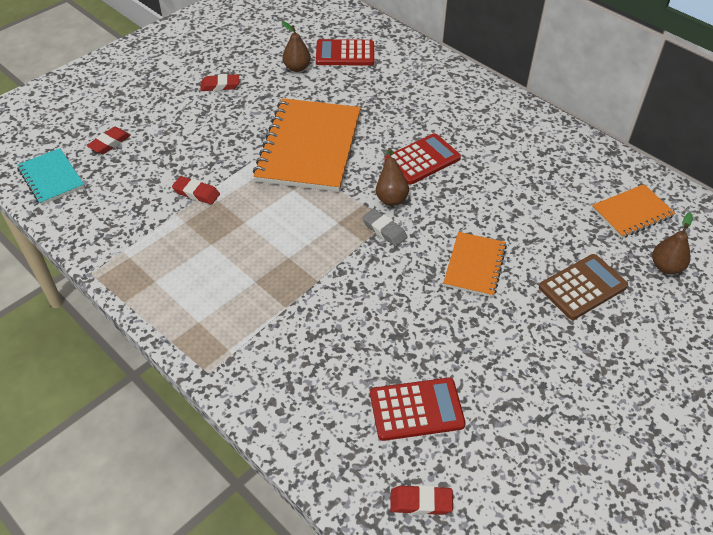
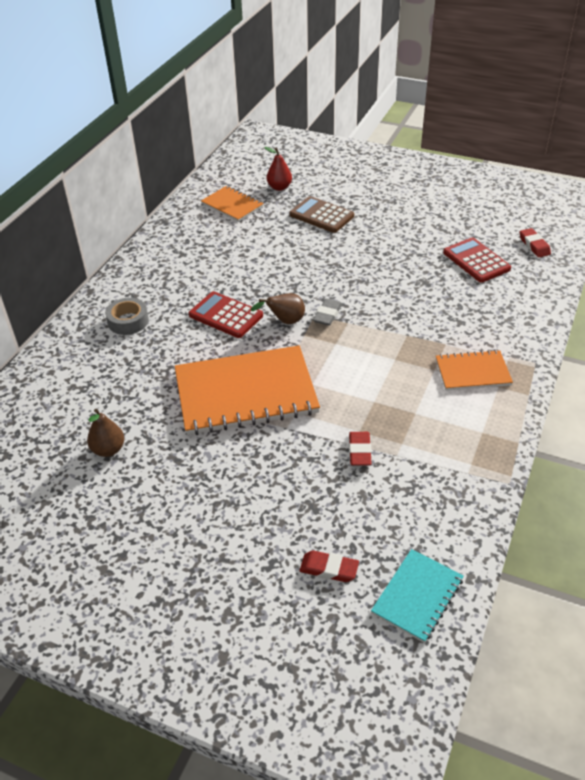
camera: 110 degrees left, 5 degrees down
red eraser [200,74,239,91] -> none
red calculator [316,39,374,66] -> none
orange notebook [443,232,507,297] -> orange notebook moved to [436,350,513,391]
brown pear [652,212,693,274] -> red pear [264,147,292,191]
none -> grey tape [105,298,149,335]

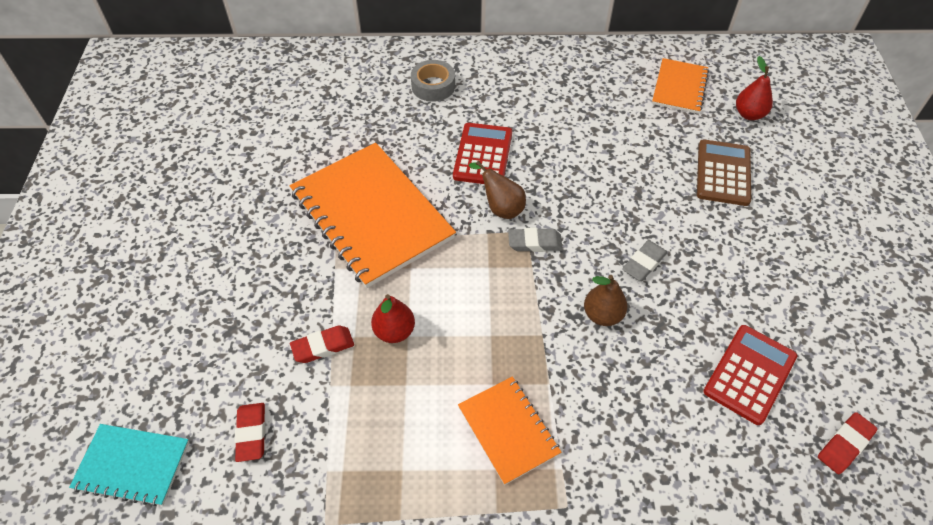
camera: 65 degrees right, 10 degrees up
brown pear [87,409,124,457] -> brown pear moved to [584,275,627,326]
red eraser [300,550,359,582] -> red eraser moved to [235,403,266,462]
none -> red pear [371,294,415,343]
none -> grey eraser [622,240,668,281]

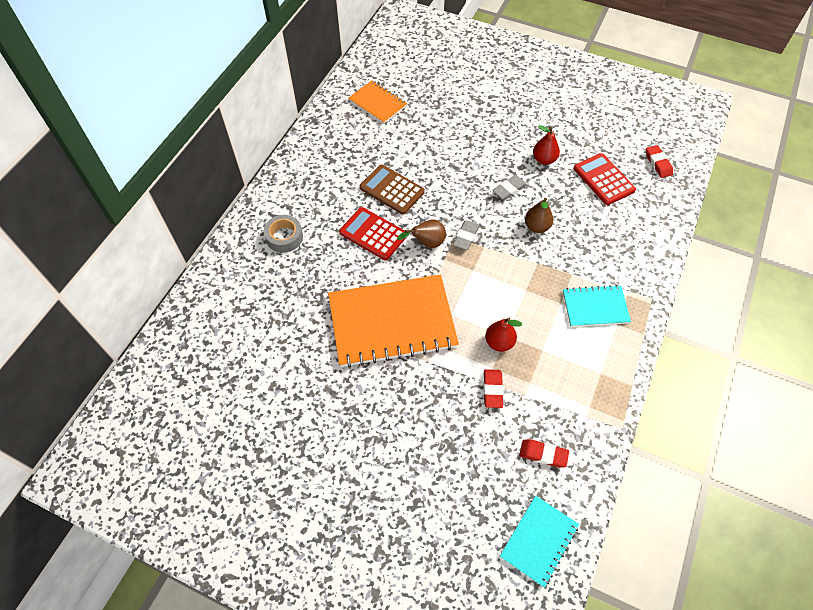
camera: 65 degrees left, 5 degrees up
orange notebook [458,376,561,485] -> turquoise notebook [563,285,631,327]
grey eraser [622,240,668,281] -> grey eraser turned 75 degrees clockwise [492,175,527,200]
brown calculator [697,140,751,206] -> brown calculator moved to [360,165,425,214]
red pear [736,56,773,120] -> red pear moved to [533,125,560,165]

